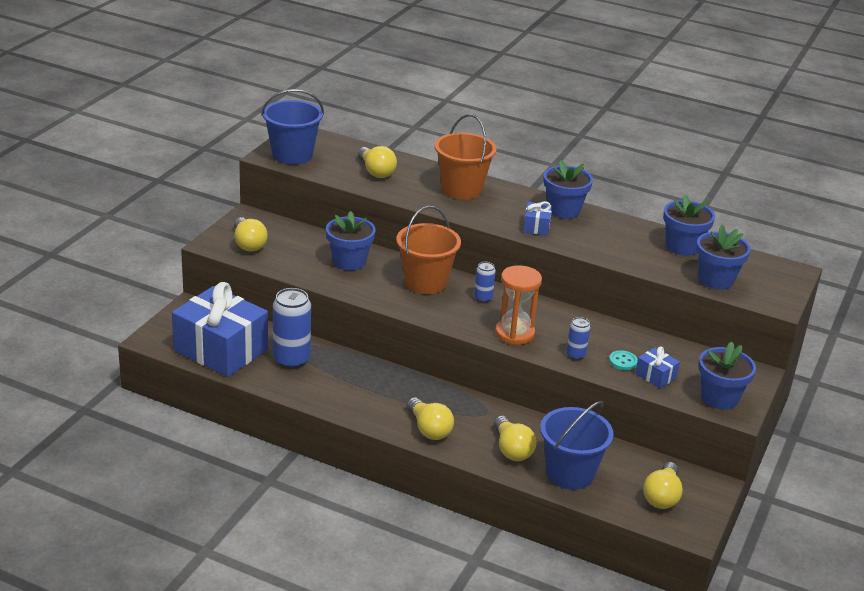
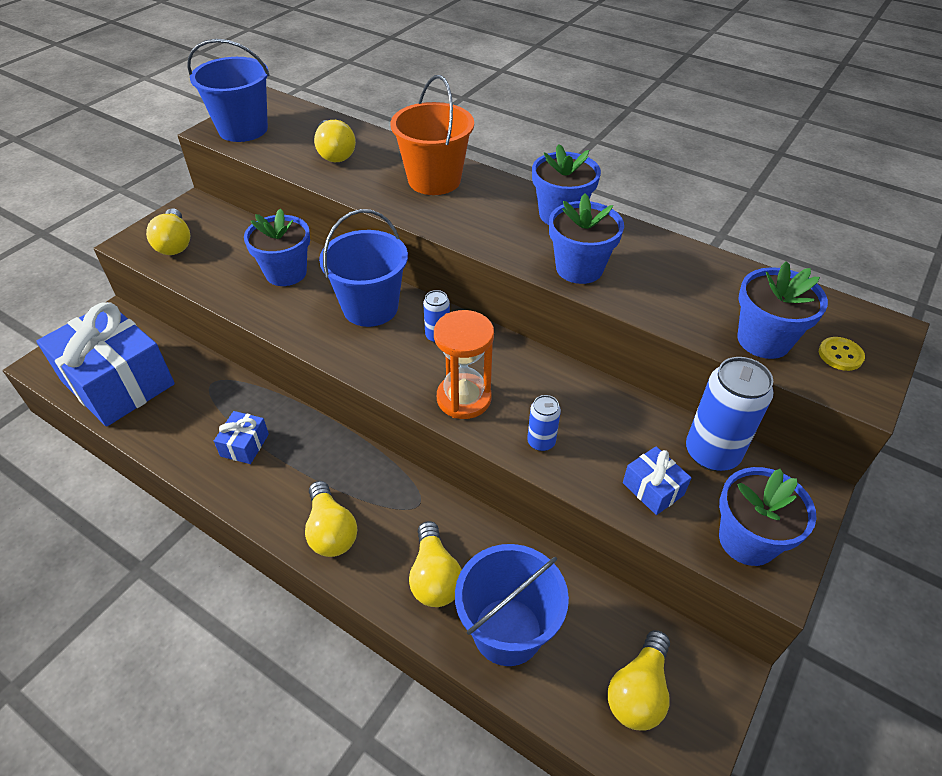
camera: 10 degrees right, 15 degrees up
blue can [273,288,311,369] -> blue can moved to [686,357,774,471]
orange bucket [396,206,461,294] -> blue bucket [319,209,408,327]
blue gift [523,201,552,235] -> blue gift moved to [214,411,269,464]
turquoise button [609,350,638,370] -> none
blue flower pot [663,195,715,256] -> blue flower pot moved to [549,194,624,284]
none -> yellow button [819,337,865,371]

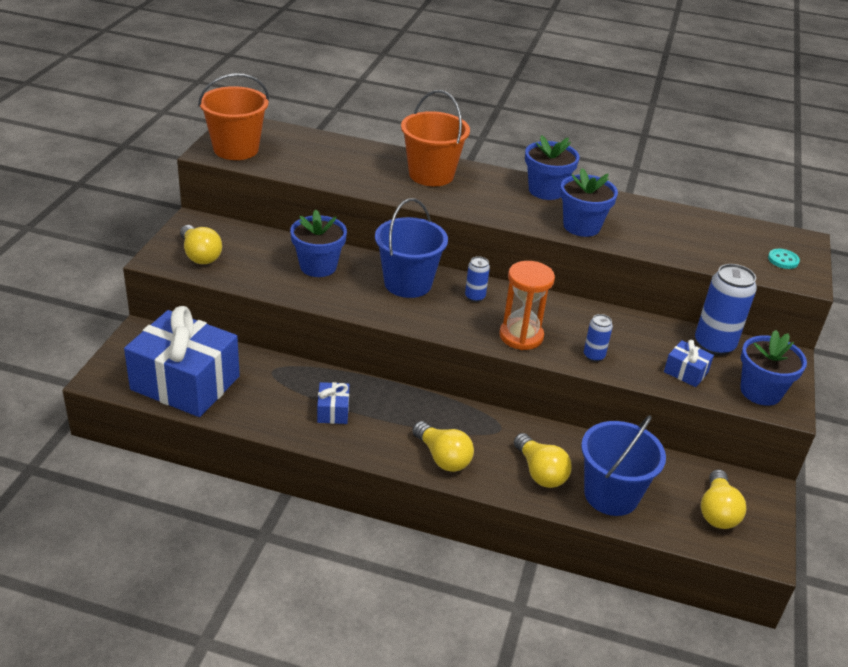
camera: 20 degrees left, 10 degrees down
blue bucket [187,39,270,142] -> orange bucket [198,73,269,160]
yellow light bulb [314,120,356,162] -> none
blue flower pot [737,261,828,359] -> none
yellow button [819,337,865,371] -> turquoise button [768,249,800,269]

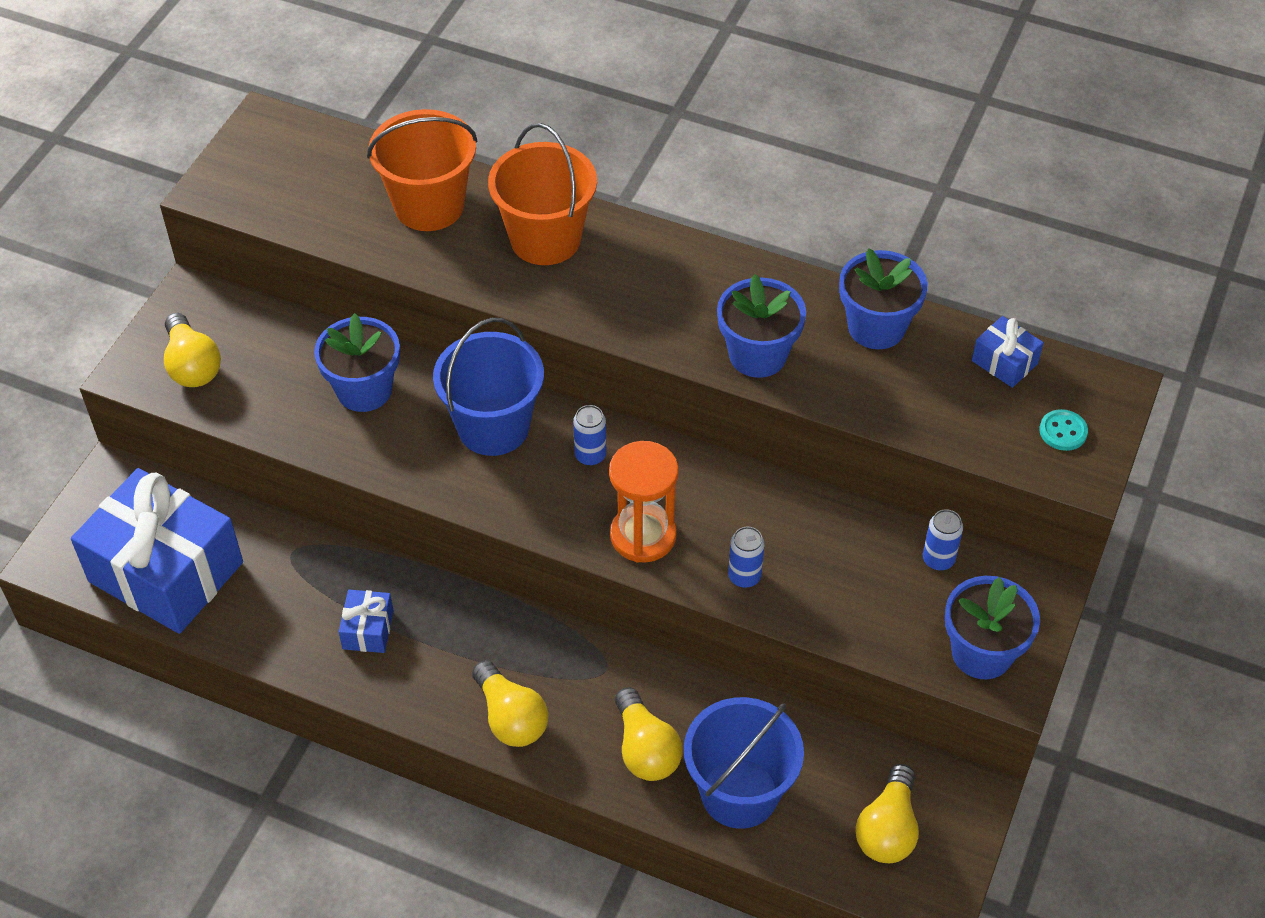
camera: 10 degrees right, 15 degrees up
orange bucket [198,73,269,160] -> orange bucket moved to [367,109,478,231]
blue flower pot [525,135,580,200] -> blue flower pot moved to [839,248,928,349]
blue gift [664,340,714,387] -> blue gift moved to [972,316,1044,388]
blue can [695,264,757,355] -> blue can [923,509,963,571], size x0.52

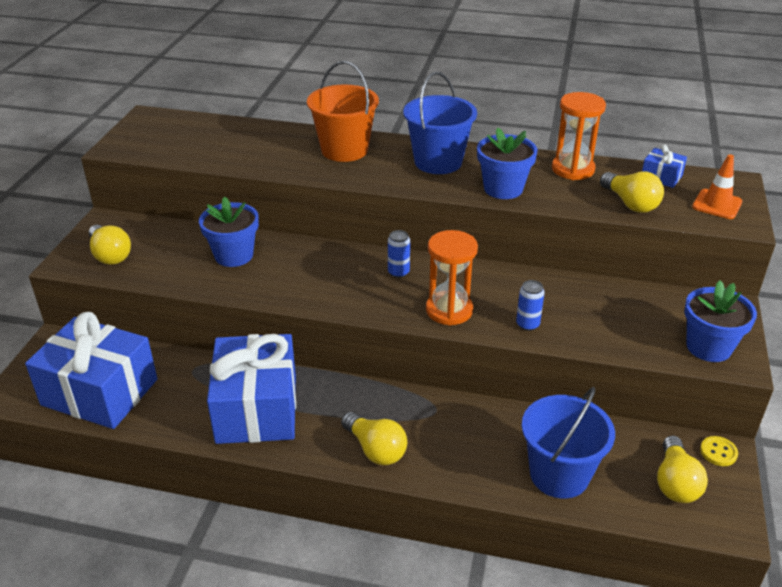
camera: 10 degrees left, 15 degrees down
blue gift [339,590,393,653] -> blue gift [207,334,296,444], size x2.40
orange bucket [367,109,478,231] -> none
blue bucket [433,318,544,456] -> blue bucket moved to [403,72,477,174]
yellow light bulb [615,687,683,781] -> yellow light bulb moved to [600,171,664,213]
blue flower pot [839,248,928,349] -> orange hourglass [552,92,606,180]
blue can [923,509,963,571] -> none
turquoise button [1039,409,1088,451] -> orange traffic cone [692,154,742,219]
none -> yellow button [700,436,738,466]

